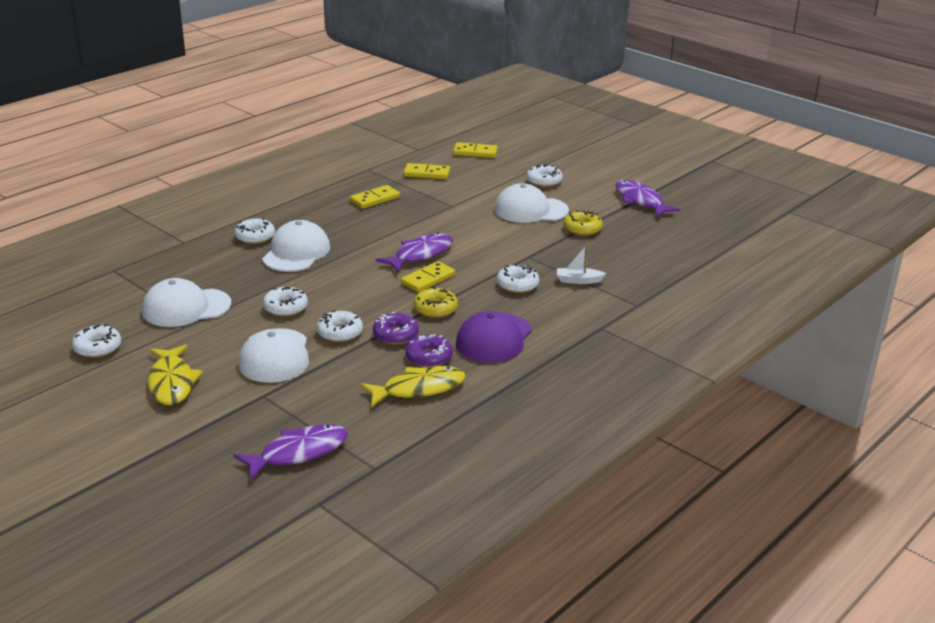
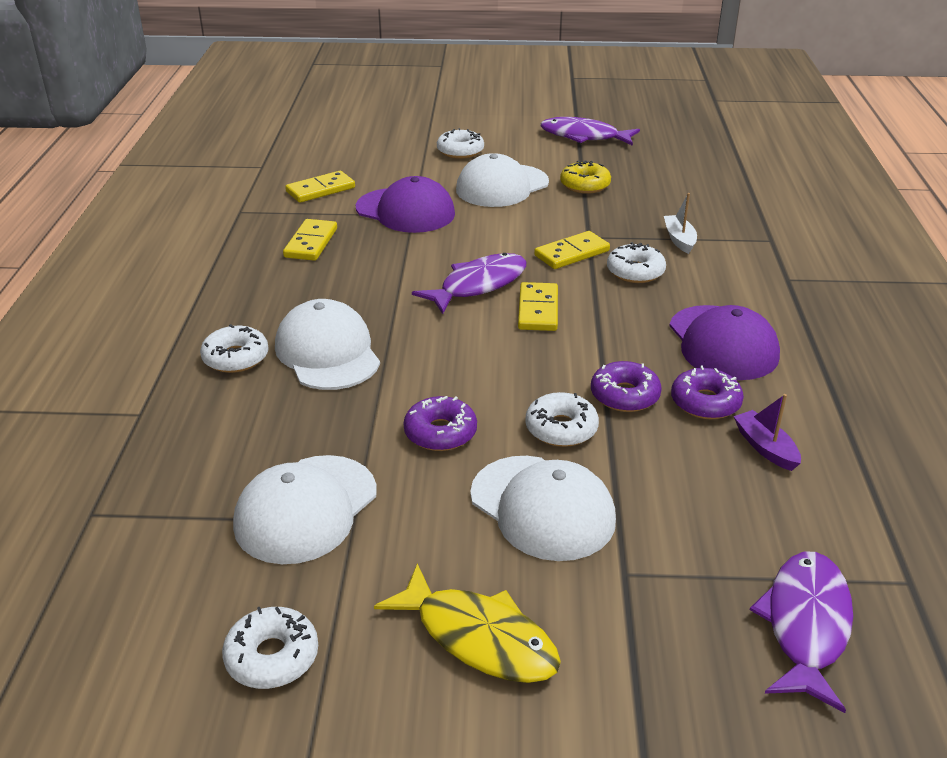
camera: 40 degrees left, 5 degrees up
white donut [263,287,308,317] -> purple donut [403,396,477,451]
yellow fish [360,366,466,407] -> purple boat [734,394,801,471]
purple fish [376,233,453,272] -> purple fish turned 45 degrees clockwise [412,253,526,314]
yellow donut [413,287,458,318] -> none
yellow domino [453,142,498,158] -> yellow domino moved to [534,231,610,269]
white boat [557,244,606,284] -> white boat turned 120 degrees clockwise [664,193,697,254]
none -> purple cap [355,176,455,233]

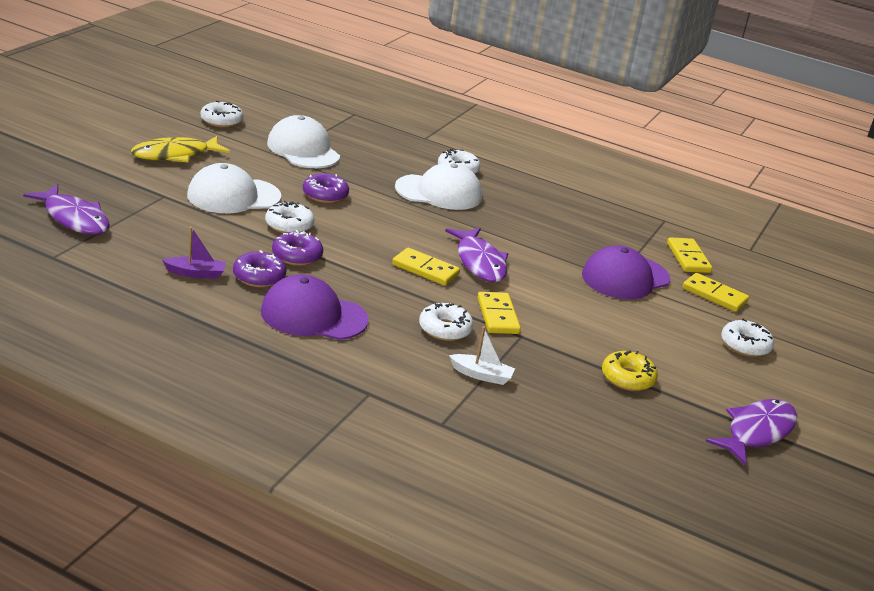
camera: 110 degrees right, 5 degrees down
yellow domino [283,219,337,261] -> yellow domino moved to [683,273,749,312]
white cap [456,153,549,207] -> none

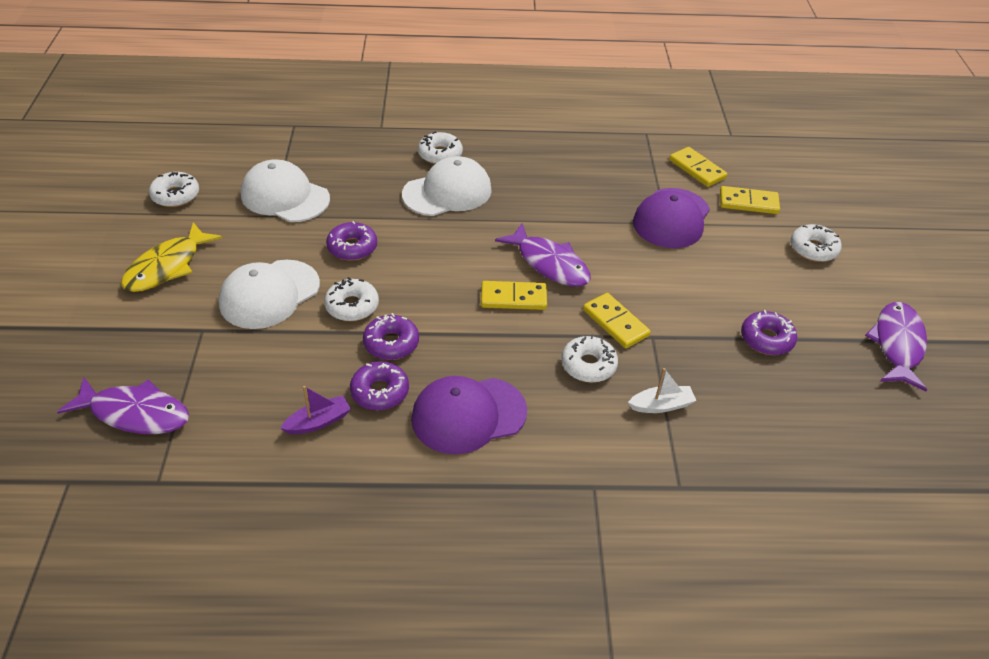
camera: 25 degrees left, 15 degrees up
yellow donut [602,350,658,391] -> purple donut [741,310,797,355]

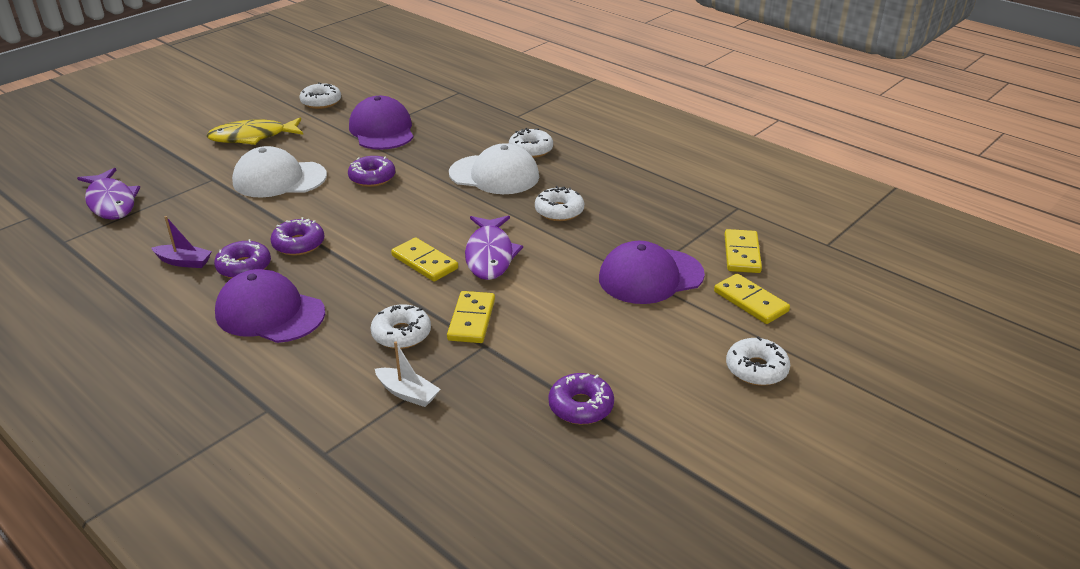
camera: 45 degrees right, 10 degrees down
white cap [241,159,330,222] -> purple cap [349,96,414,150]
white donut [324,277,379,321] -> white donut moved to [535,186,584,221]
purple fish [865,302,927,391] -> none

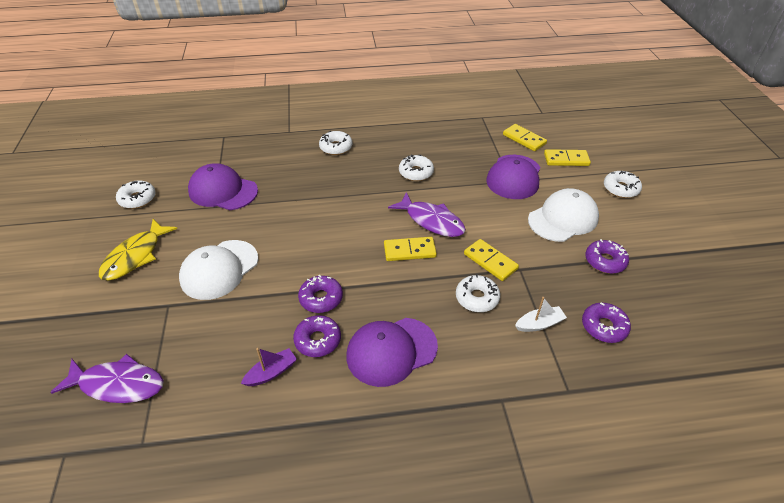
camera: 50 degrees left, 10 degrees up
purple donut [348,156,395,187] -> purple donut moved to [582,302,631,343]
white cap [449,143,539,194] -> white cap moved to [528,188,599,242]

